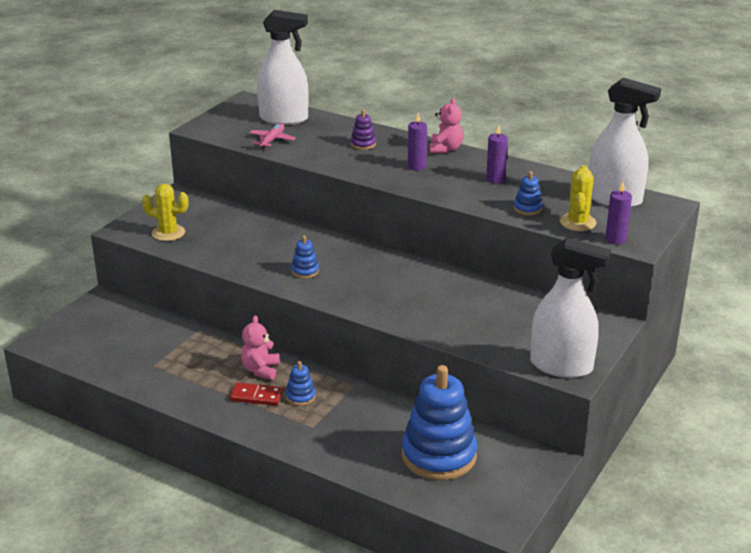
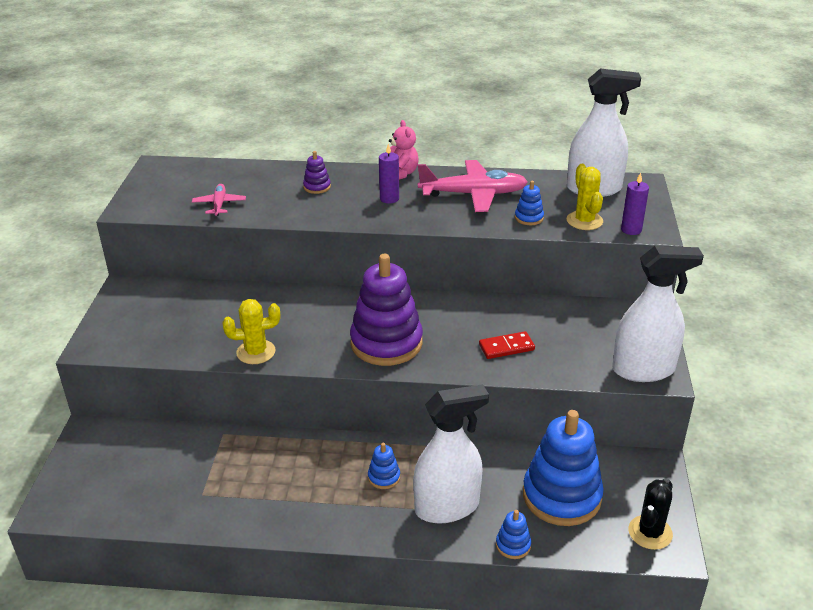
camera: 25 degrees left, 5 degrees up
yellow cactus [142,184,189,241] -> yellow cactus moved to [222,299,280,364]
red domino [230,382,283,406] -> red domino moved to [479,331,535,359]
pink teddy bear [241,315,280,380] -> none
white spray bottle [257,10,309,125] -> white spray bottle moved to [413,384,489,523]
blue stacking toy [291,235,319,278] -> blue stacking toy moved to [496,510,531,559]
purple candle [486,125,508,183] -> pink plane [418,160,528,212]
none -> purple stacking toy [350,254,423,366]
none -> black cactus [628,478,673,550]

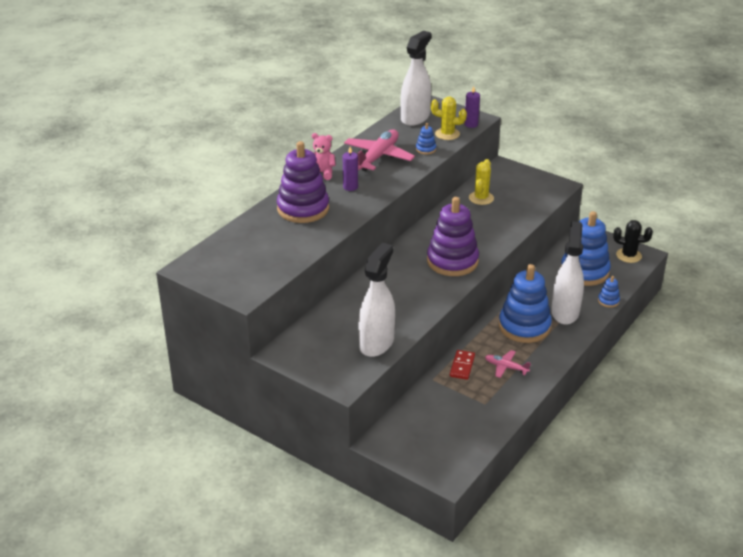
camera: 60 degrees left, 0 degrees up
pink plane [192,184,246,216] -> pink plane moved to [485,350,531,378]
yellow cactus [222,299,280,364] -> yellow cactus moved to [469,159,494,205]
purple stacking toy [303,151,331,194] -> purple stacking toy [277,141,329,223], size x2.36
blue stacking toy [368,443,400,489] -> blue stacking toy [499,264,552,343], size x2.36
red domino [479,331,535,359] -> red domino moved to [450,350,475,380]
white spray bottle [612,246,704,382] -> white spray bottle moved to [358,243,395,357]
black cactus [628,478,673,550] -> black cactus turned 45 degrees counterclockwise [613,220,653,263]

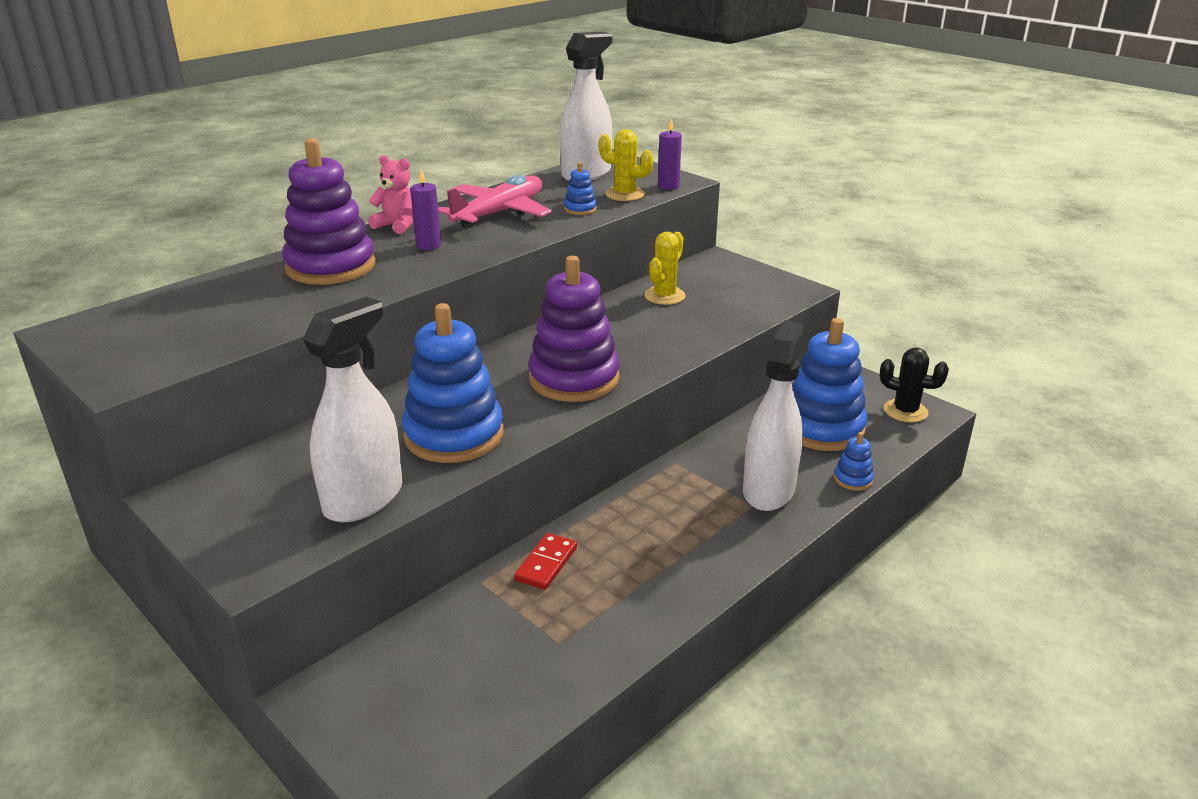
camera: 10 degrees right, 5 degrees down
pink plane [485,350,531,378] -> none
blue stacking toy [499,264,552,343] -> blue stacking toy moved to [402,303,504,463]

